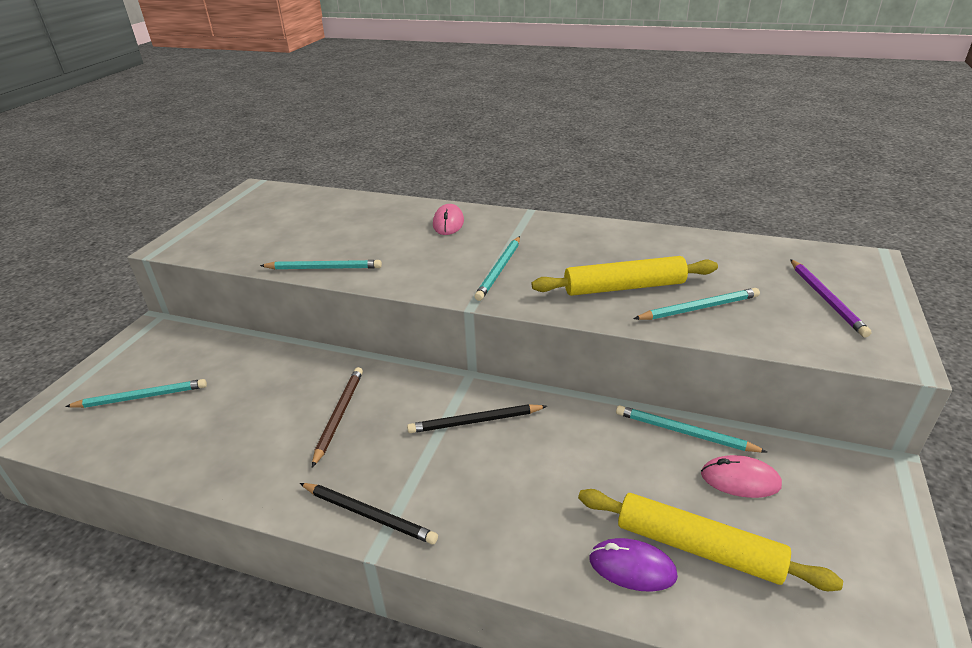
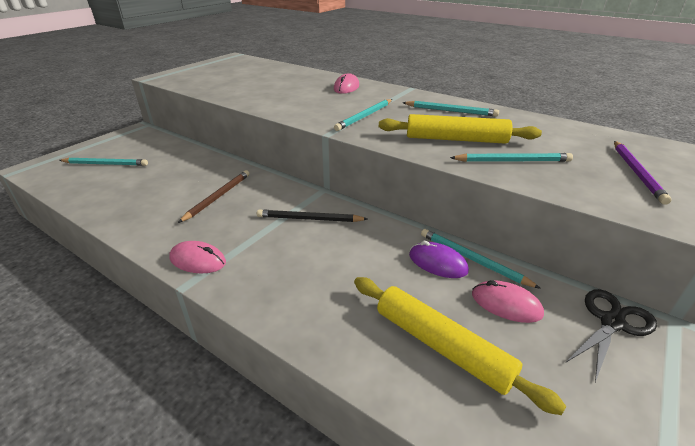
camera: 15 degrees right, 0 degrees up
turquoise pencil [260,260,382,270] -> turquoise pencil moved to [402,101,499,116]
black pencil [300,483,438,544] -> pink mouse [169,241,226,273]
purple mouse [589,538,678,592] -> purple mouse moved to [409,241,469,278]
none -> black scissors [565,289,657,382]

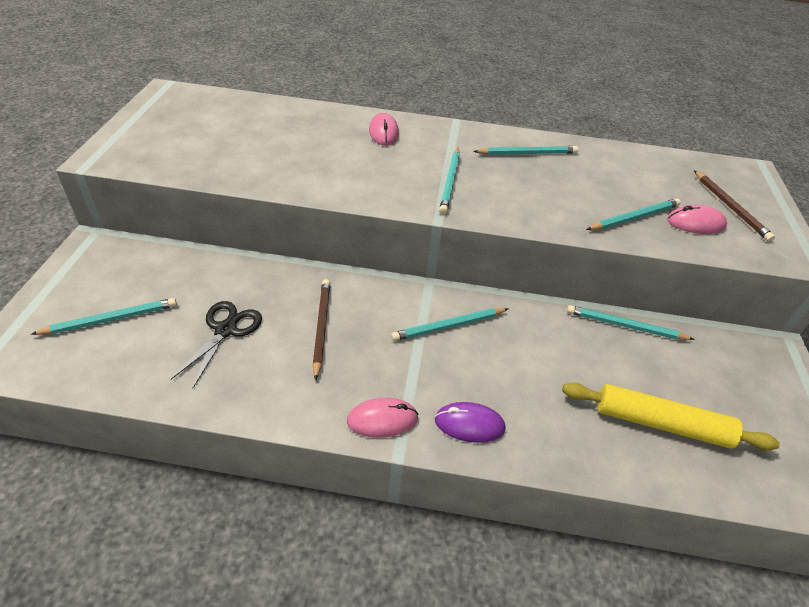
camera: 30 degrees left, 10 degrees up
black pencil [257,209,367,222] -> turquoise pencil [391,308,508,341]
yellow rolling pin [379,114,542,144] -> none
purple mouse [409,241,469,278] -> purple mouse moved to [435,402,506,443]
pink mouse [472,280,544,323] -> pink mouse moved to [667,205,727,234]
black scissors [565,289,657,382] -> black scissors moved to [171,301,262,388]
purple pencil [614,141,672,205] -> brown pencil [694,170,775,242]

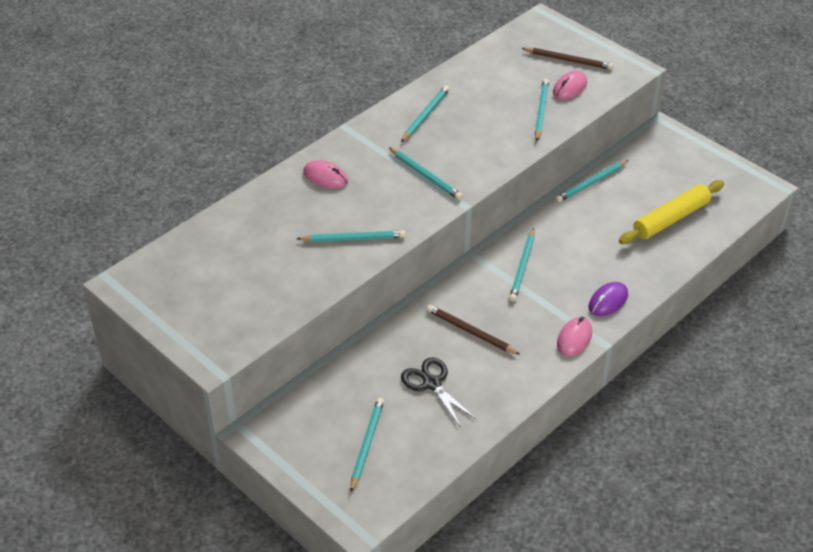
camera: 50 degrees left, 0 degrees up
none -> turquoise pencil [297,230,405,242]

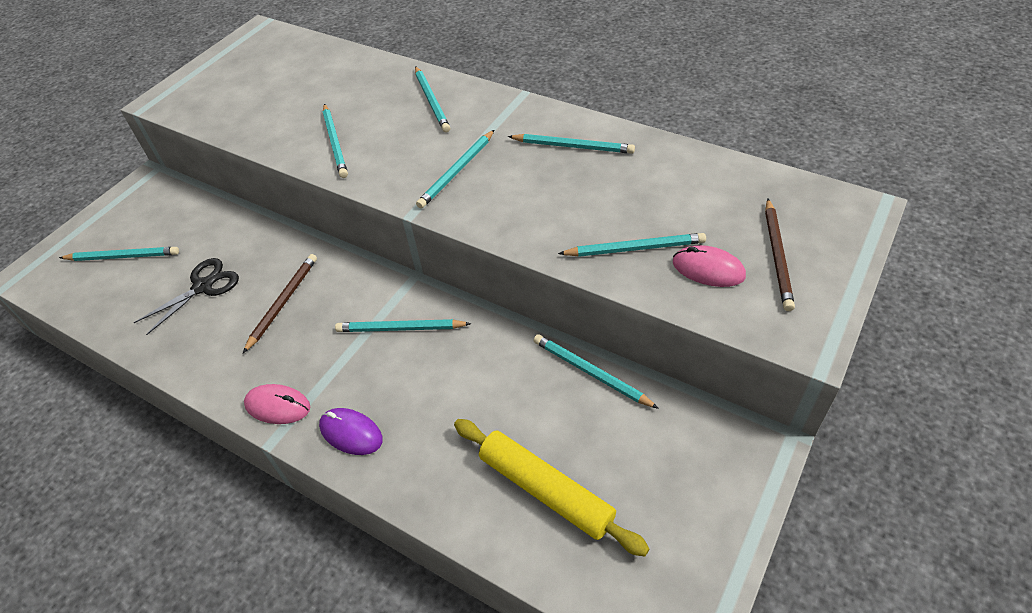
camera: 80 degrees right, 5 degrees up
pink mouse [303,160,348,189] -> turquoise pencil [415,66,450,132]

